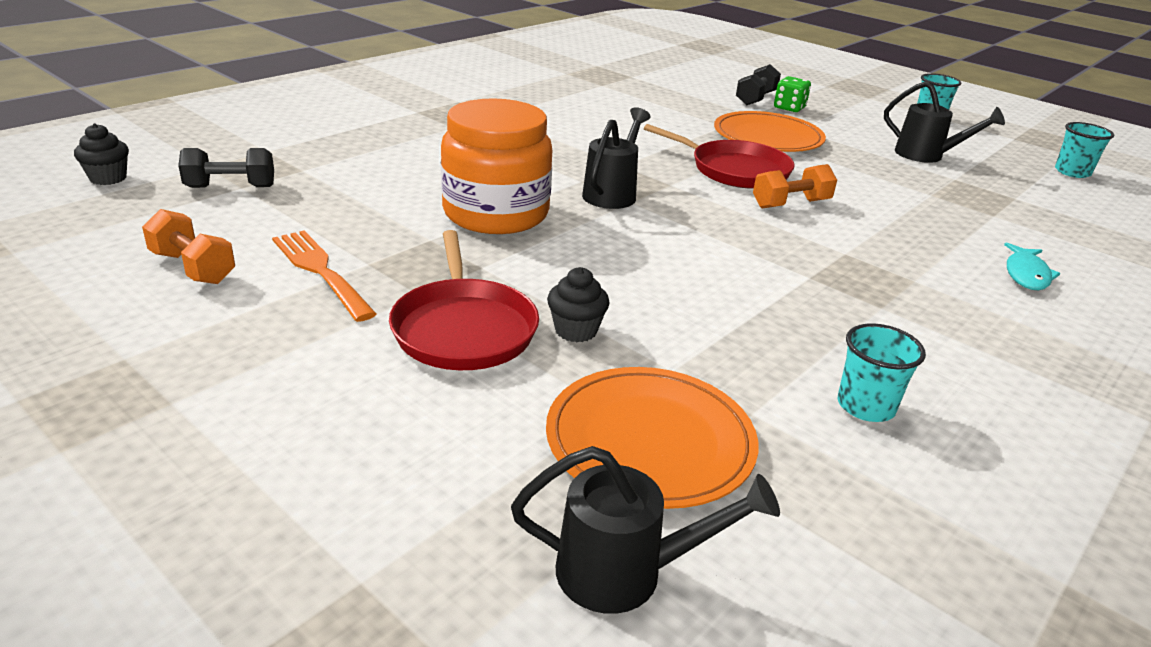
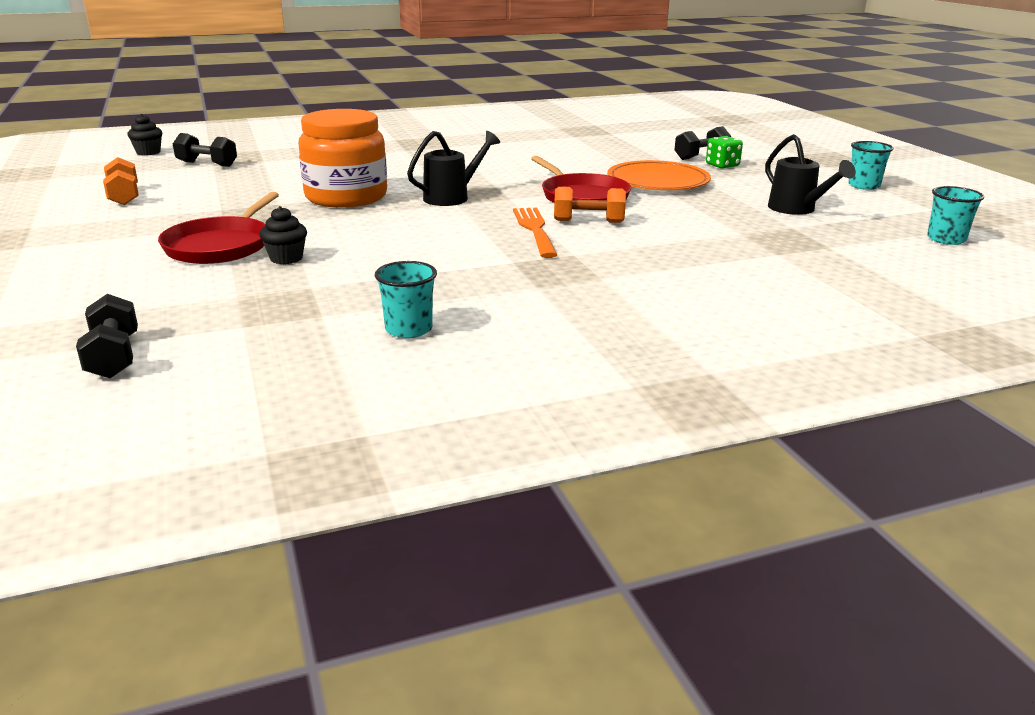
camera: 30 degrees right, 5 degrees down
orange fork [272,231,376,322] -> orange fork moved to [513,208,557,258]
black watering can [511,446,780,614] -> black dumbbell [76,294,138,378]
orange plate [546,367,758,509] -> none
turquoise fish [1004,242,1061,290] -> none

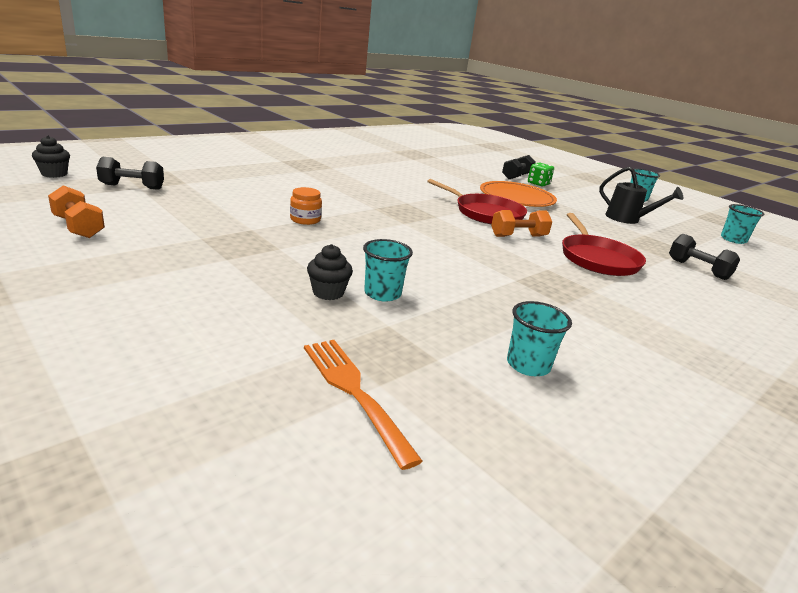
camera: 25 degrees left, 0 degrees up
black dumbbell [76,294,138,378] -> black dumbbell moved to [669,234,740,280]
red pan [158,192,279,264] -> red pan moved to [562,213,646,276]
orange jar [298,109,387,207] -> orange jar [290,187,322,225], size x0.41
black watering can [407,131,500,206] -> none
orange fork [513,208,557,258] -> orange fork moved to [304,340,422,470]
none -> turquoise cup [363,239,413,302]

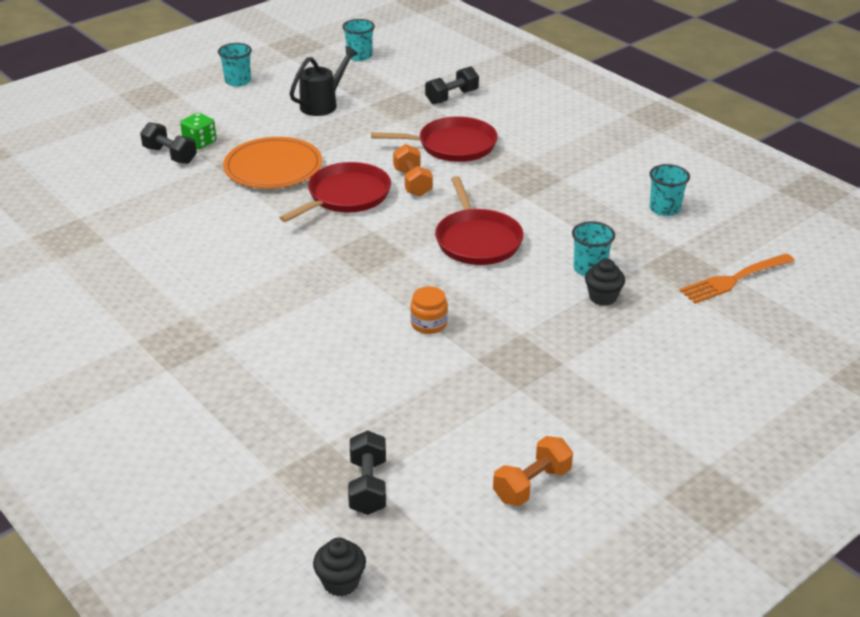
camera: 85 degrees left, 10 degrees up
none -> red pan [435,176,524,265]

